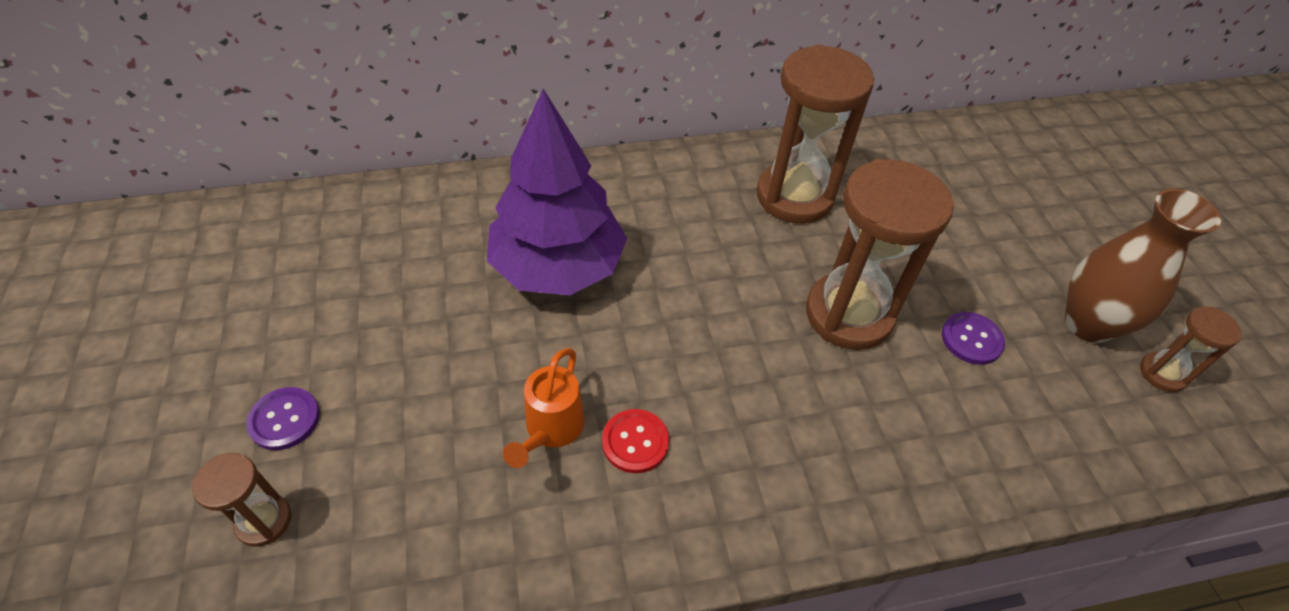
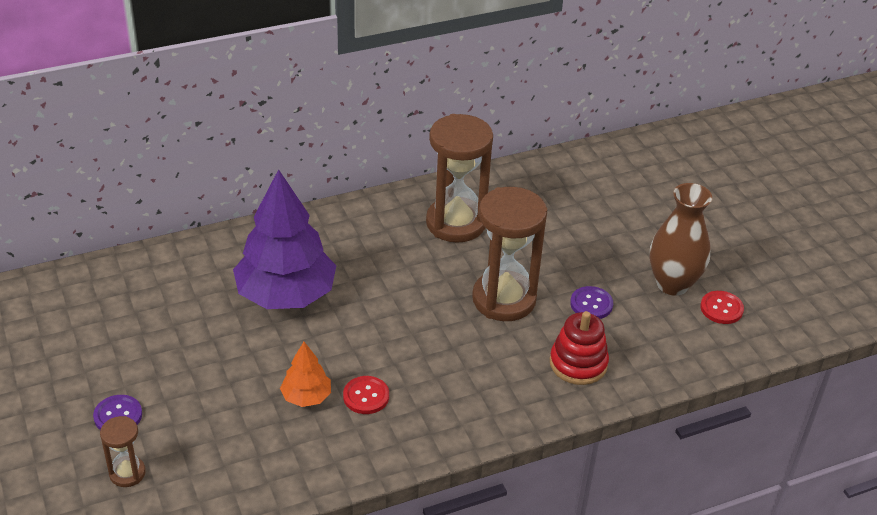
camera: 10 degrees left, 10 degrees down
orange watering can [503,348,585,468] -> orange tree [280,342,331,407]
brown hourglass [1140,307,1242,392] -> red button [700,291,744,324]
none -> red stacking toy [550,311,609,385]

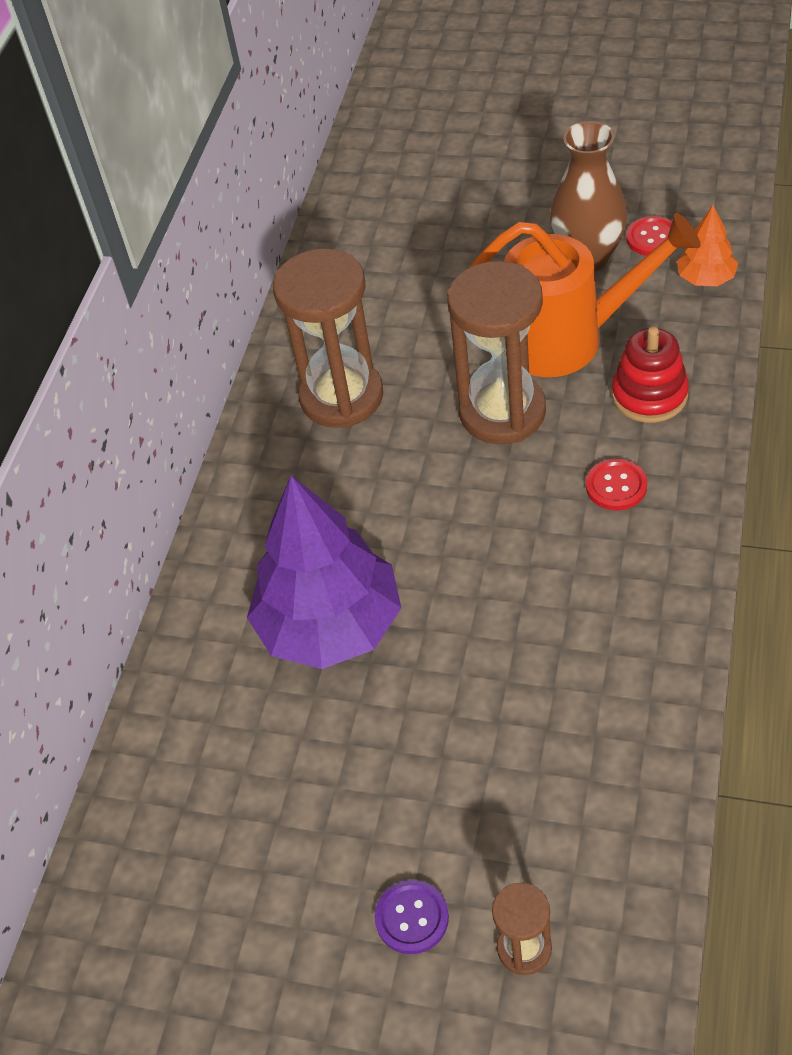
camera: 45 degrees left, 10 degrees up
orange tree [280,342,331,407] -> orange tree moved to [677,205,738,286]
red button [343,376,389,414] -> red button moved to [586,459,647,510]
purple button [570,286,613,319] -> orange watering can [469,213,701,377]

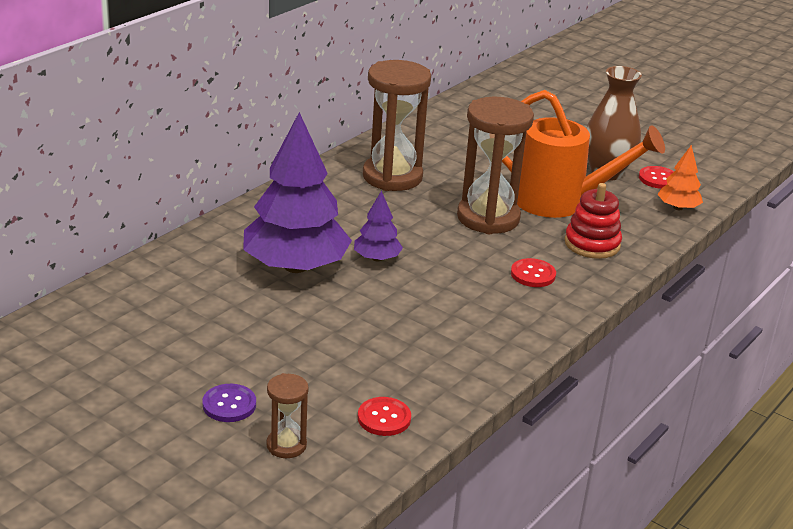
camera: 15 degrees right, 20 degrees down
none -> purple tree [354,190,403,262]
none -> red button [358,397,411,436]

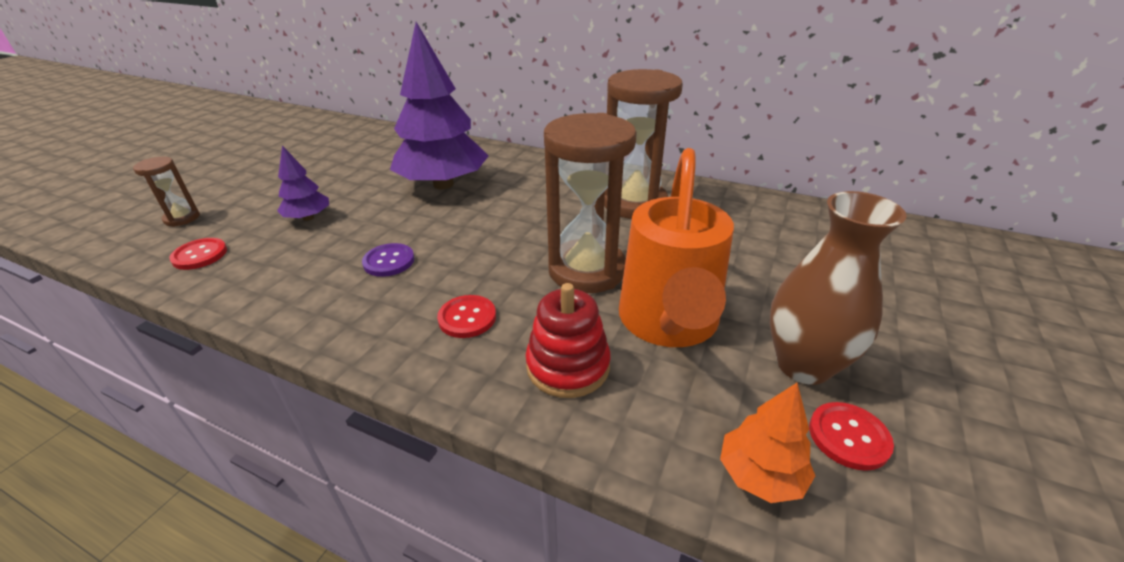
camera: 80 degrees right, 5 degrees up
purple button [203,384,256,422] -> purple button moved to [362,243,414,277]
purple tree [354,190,403,262] -> purple tree moved to [277,146,329,221]

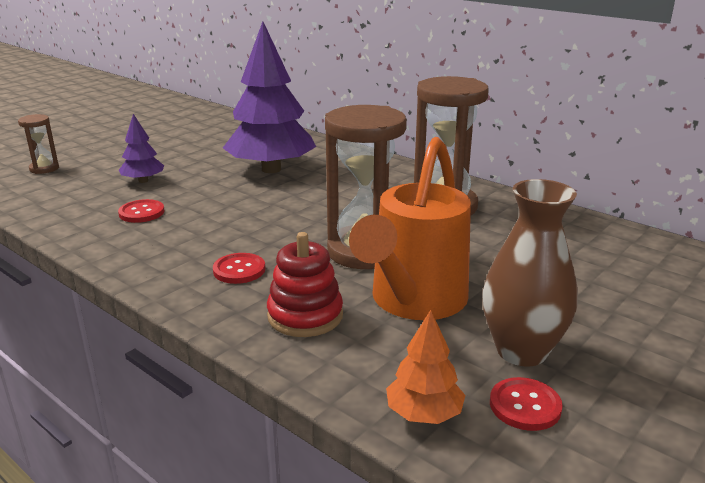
camera: 15 degrees right, 10 degrees down
red button [169,238,227,270] -> red button moved to [118,199,165,223]
purple button [362,243,414,277] -> none

